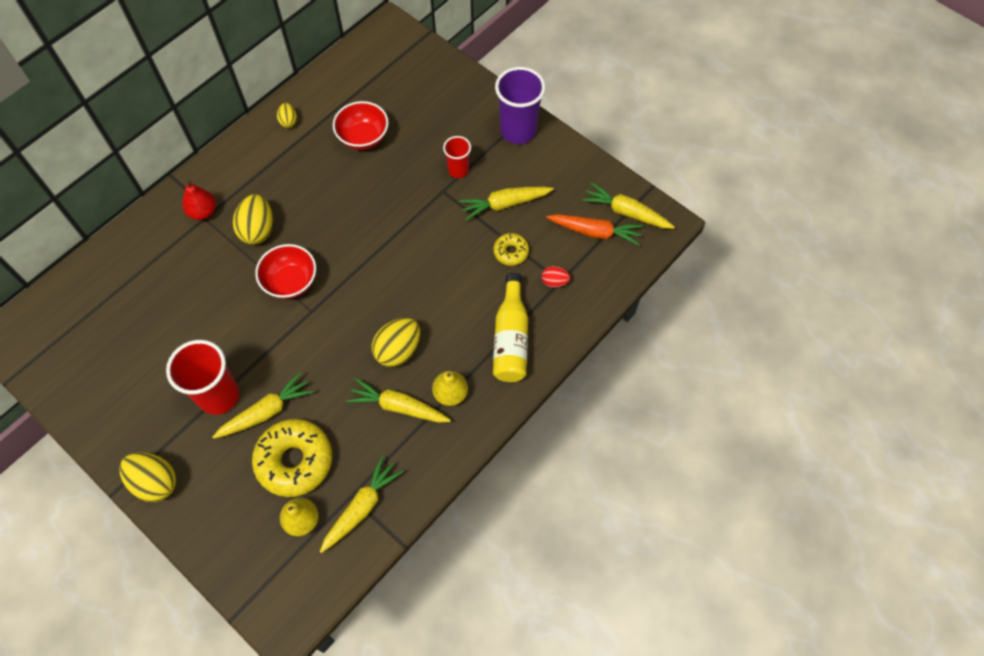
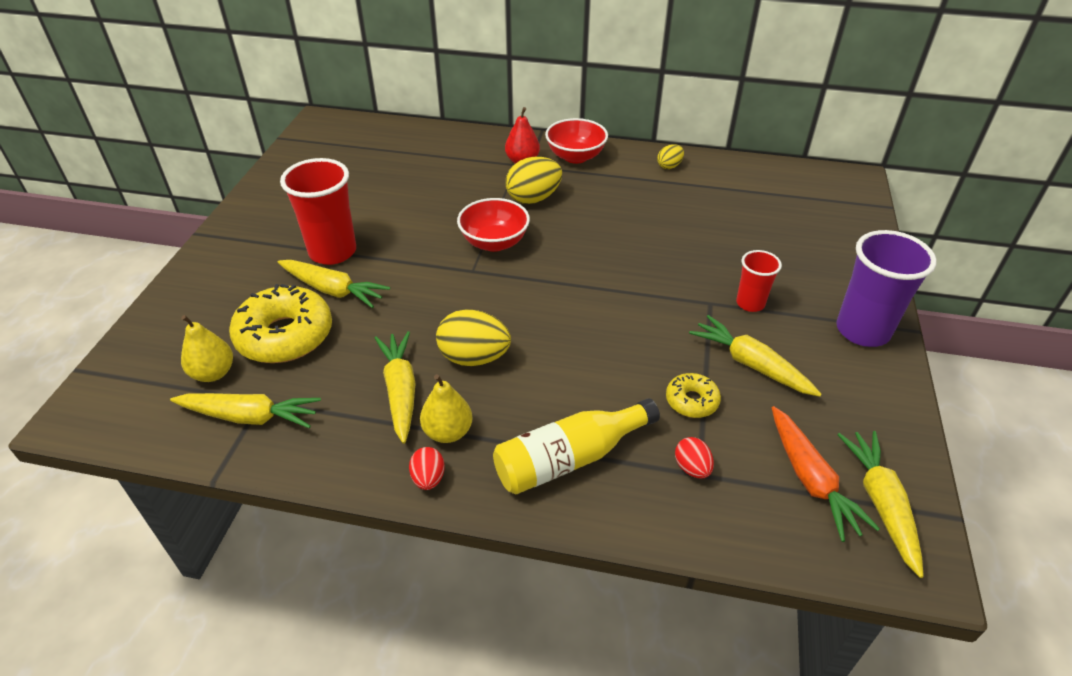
camera: 60 degrees right, 20 degrees down
yellow egg [119,452,176,502] -> none
red bowl [333,101,389,150] -> red bowl moved to [545,118,608,164]
none -> red egg [409,447,445,490]

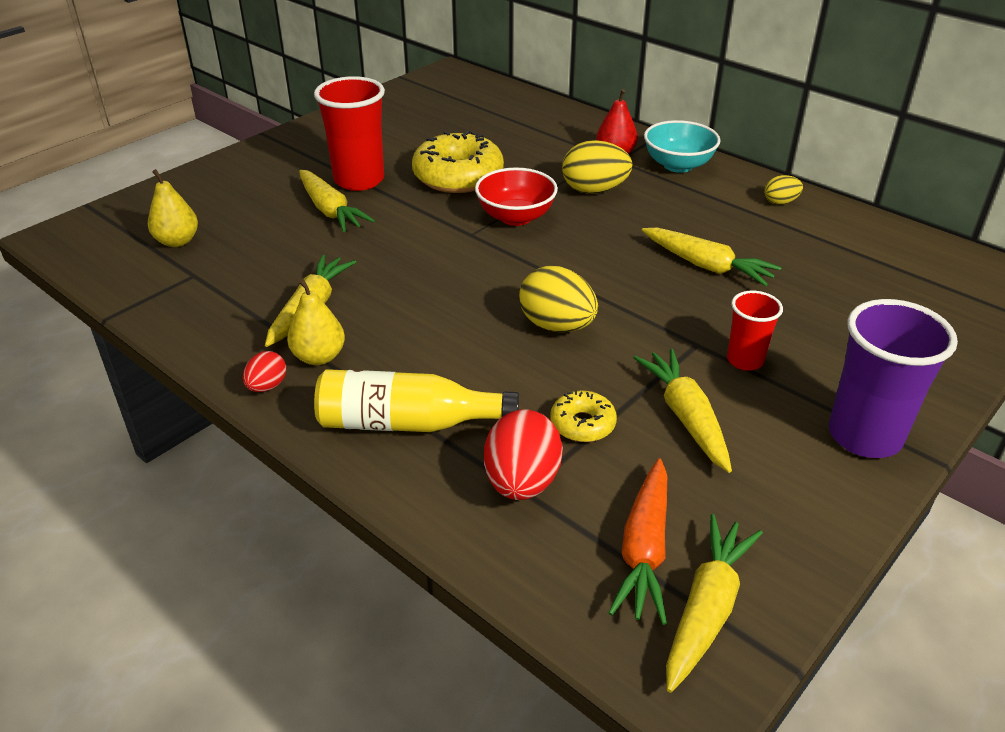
camera: 30 degrees right, 5 degrees down
yellow carrot [170,393,321,428] -> yellow carrot moved to [642,228,782,286]
yellow donut [229,284,332,363] -> yellow donut moved to [412,131,504,193]
yellow egg [436,310,511,366] -> yellow egg moved to [519,266,598,332]
red bowl [545,118,608,164] -> turquoise bowl [644,120,720,173]
red egg [675,437,714,478] -> red egg [484,410,563,500], size x1.84

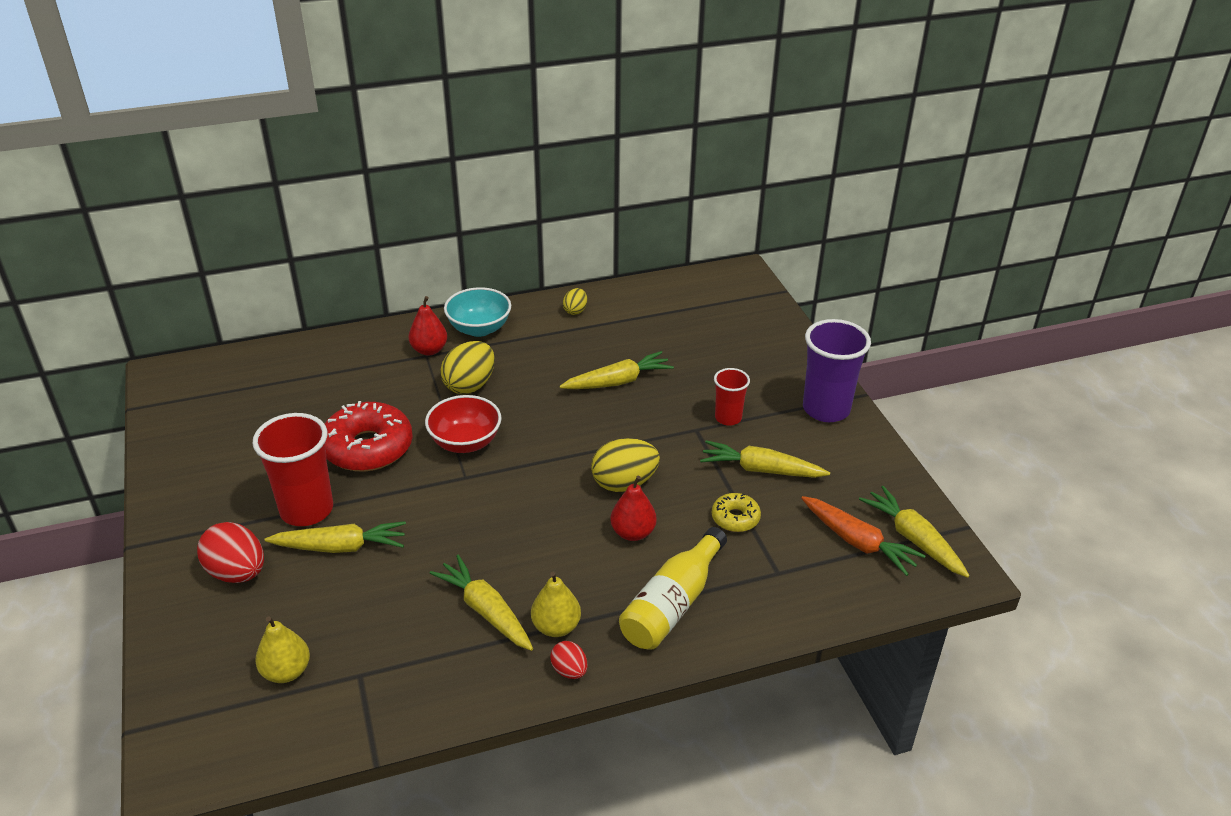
camera: 60 degrees left, 0 degrees up
yellow donut [412,131,504,193] -> red donut [325,401,413,472]
red egg [484,410,563,500] -> red egg moved to [197,522,264,583]
none -> red pear [610,476,657,541]

